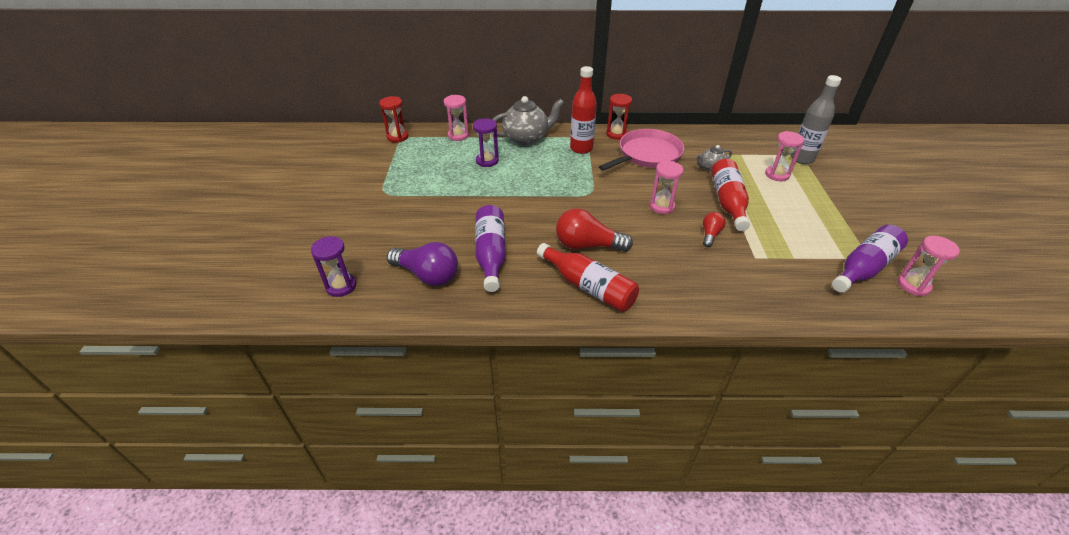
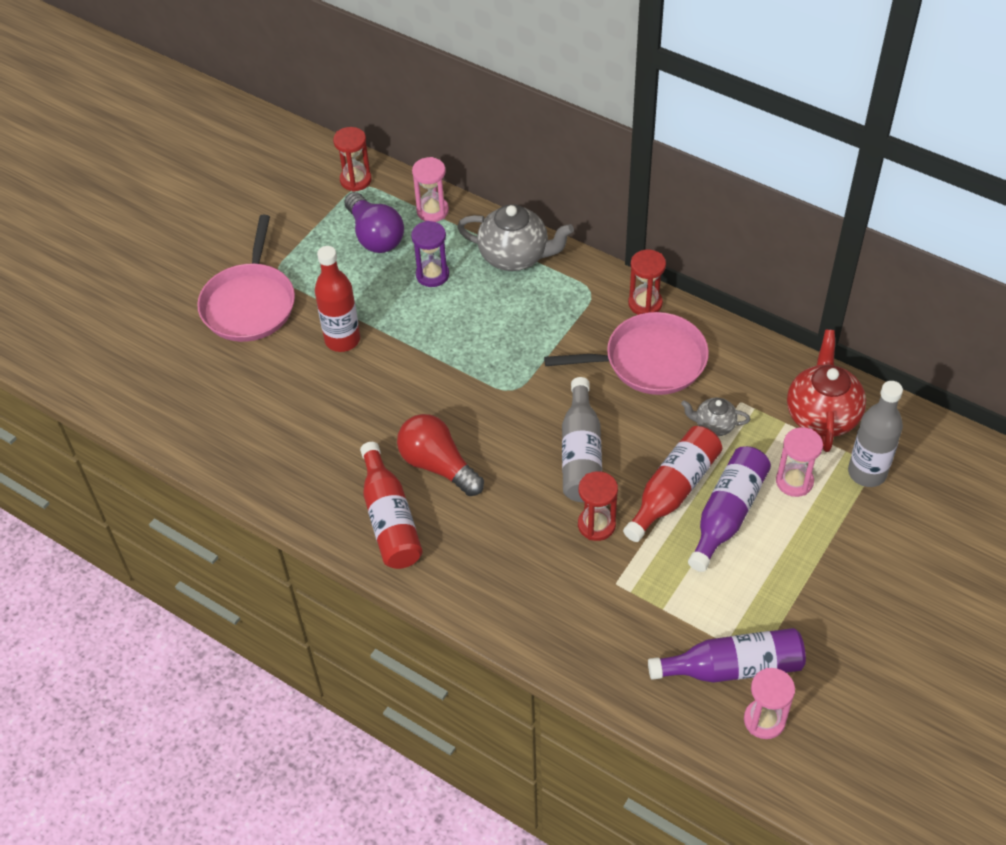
camera: 35 degrees right, 10 degrees up
purple hourglass [311,236,356,297] -> none
purple light bulb [387,242,458,286] -> purple light bulb moved to [345,192,404,253]
purple bottle [475,205,506,292] -> purple bottle moved to [688,446,771,572]
red bottle [570,66,597,154] -> red bottle moved to [315,246,360,352]
pink hourglass [650,161,684,214] -> grey bottle [562,377,602,502]
red light bulb [703,212,726,247] -> red hourglass [578,471,618,541]
none -> pink pan [197,215,295,342]
none -> red teapot [787,330,866,452]

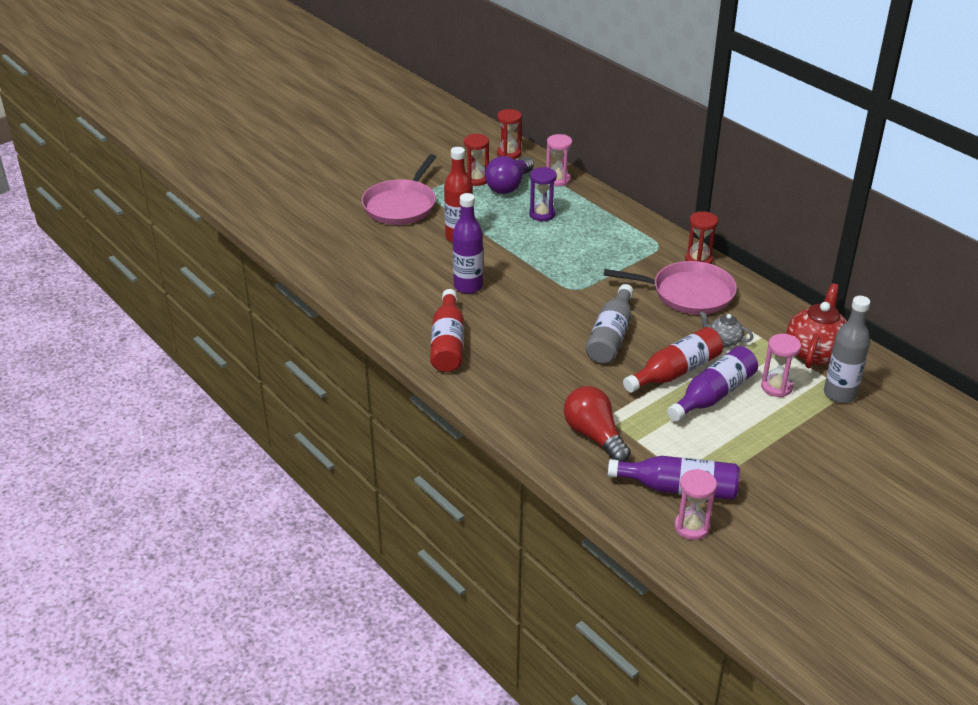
camera: 15 degrees right, 15 degrees down
purple light bulb [345,192,404,253] -> purple light bulb turned 45 degrees clockwise [485,156,534,194]
red light bulb [397,414,484,496] -> red light bulb moved to [564,386,631,462]
grey teapot [457,204,574,271] -> none
red hourglass [578,471,618,541] -> red hourglass moved to [464,134,489,186]
none -> purple bottle [453,193,483,294]

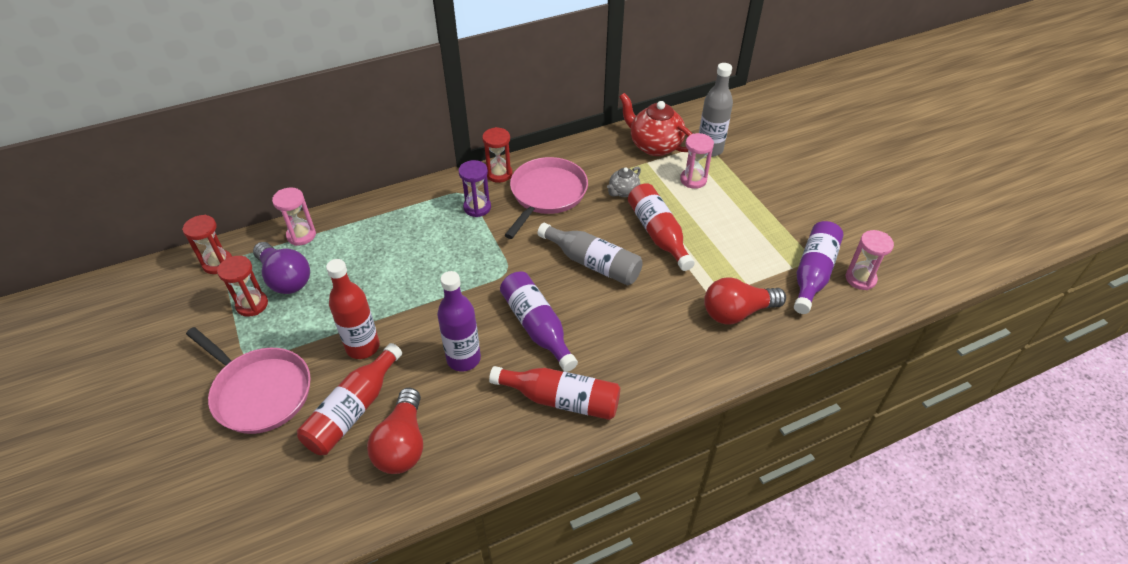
camera: 75 degrees left, 10 degrees up
purple hourglass [529,167,557,221] -> purple hourglass moved to [458,160,491,217]
purple bottle [667,346,758,421] -> purple bottle moved to [500,271,578,372]
none -> red bottle [297,343,402,455]
none -> red light bulb [367,388,423,474]

